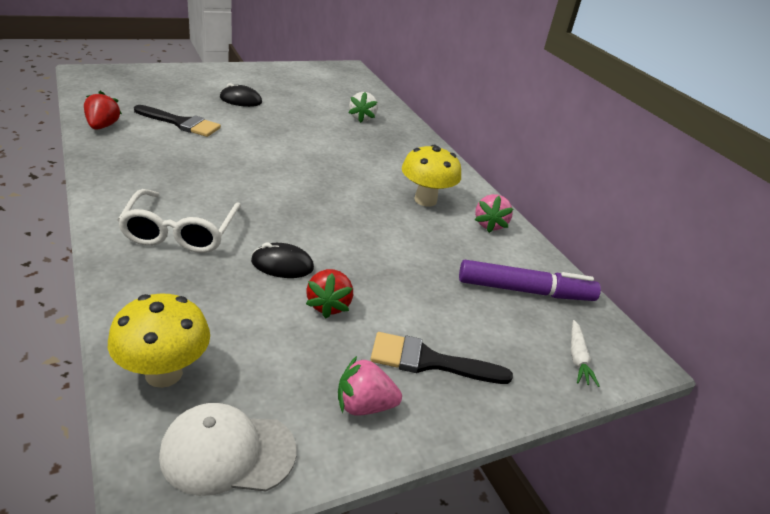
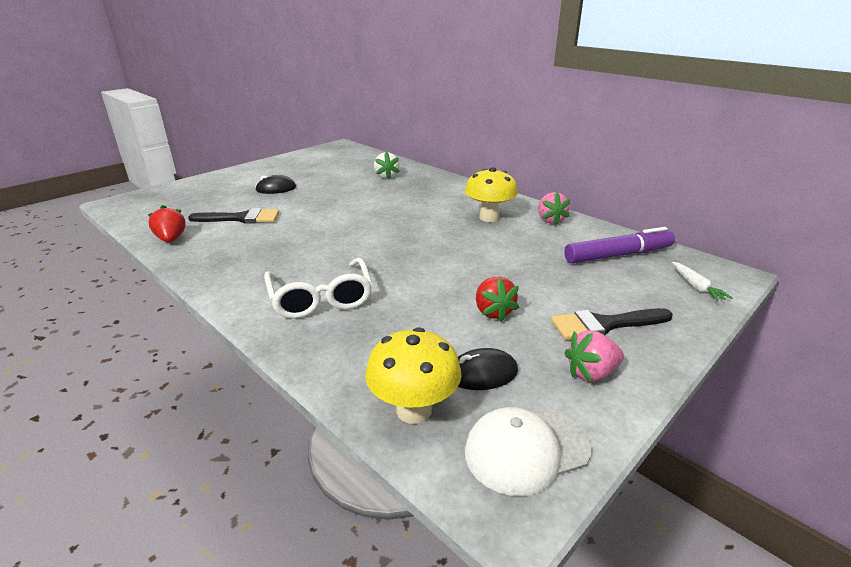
camera: 15 degrees left, 5 degrees down
black mouse [251,243,314,278] -> black mouse moved to [458,348,518,390]

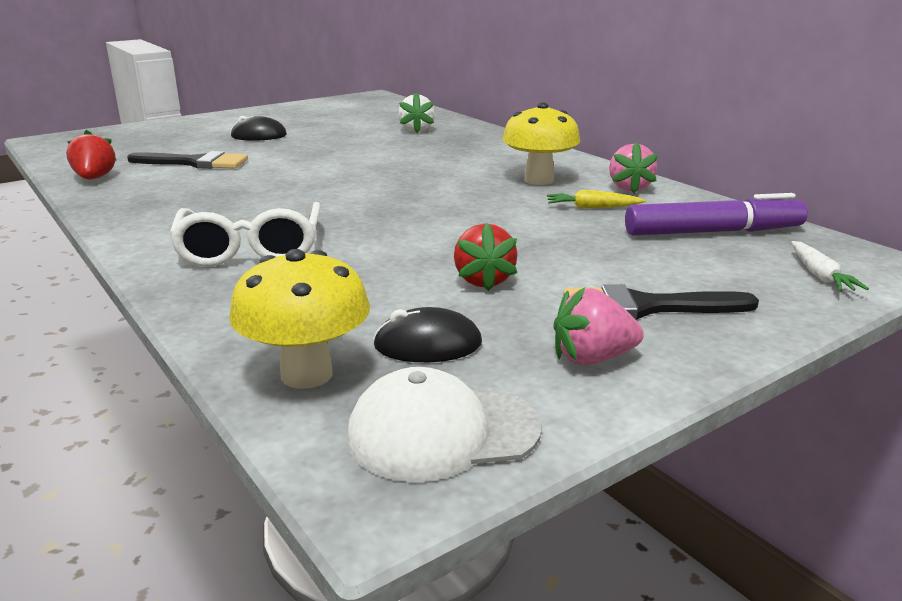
camera: 10 degrees right, 5 degrees down
none -> yellow carrot [547,190,646,209]

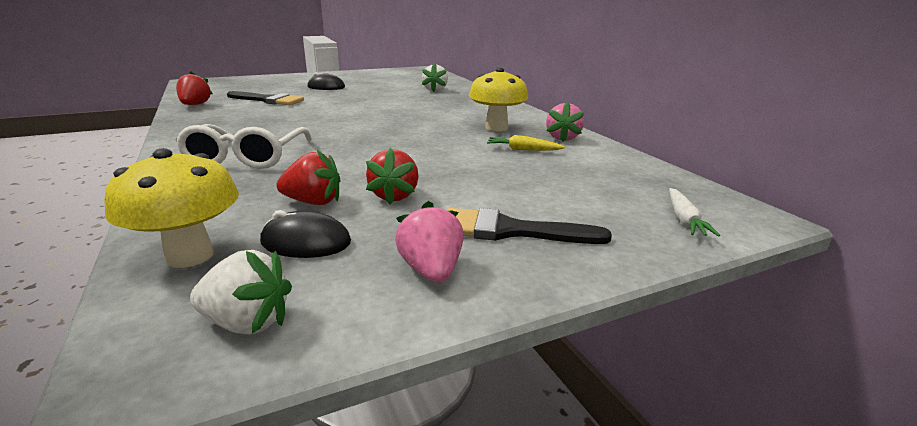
camera: 10 degrees right, 0 degrees up
white cap [347,367,542,482] -> white strawberry [190,250,292,335]
pink strawberry [553,287,644,365] -> pink strawberry turned 75 degrees clockwise [395,201,463,283]
purple marker [625,193,808,236] -> none
none -> red strawberry [276,150,340,205]

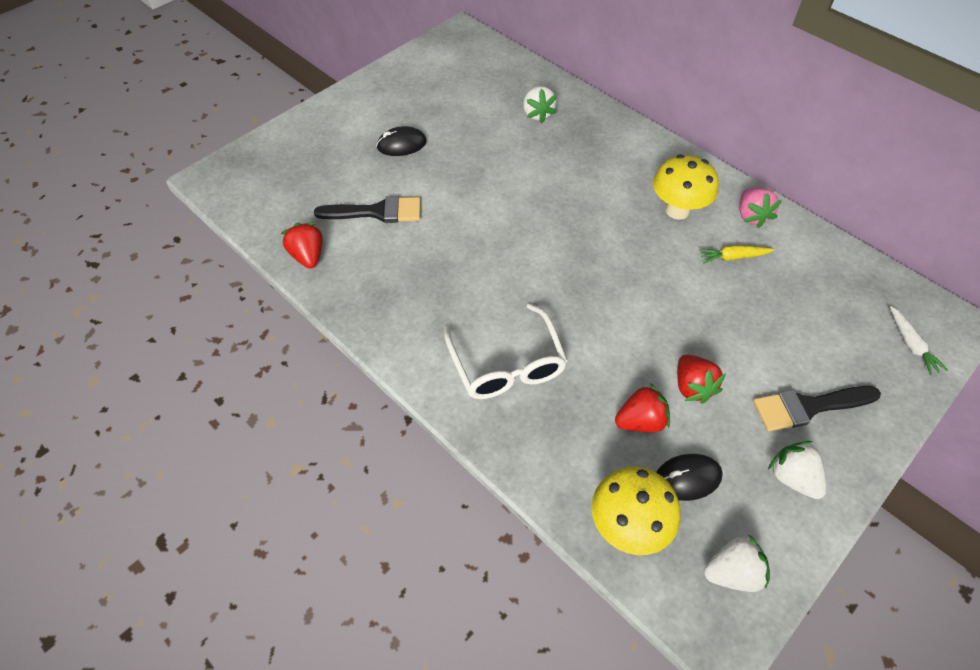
camera: 20 degrees left, 30 degrees up
pink strawberry [395,201,463,283] -> white strawberry [768,441,826,499]

